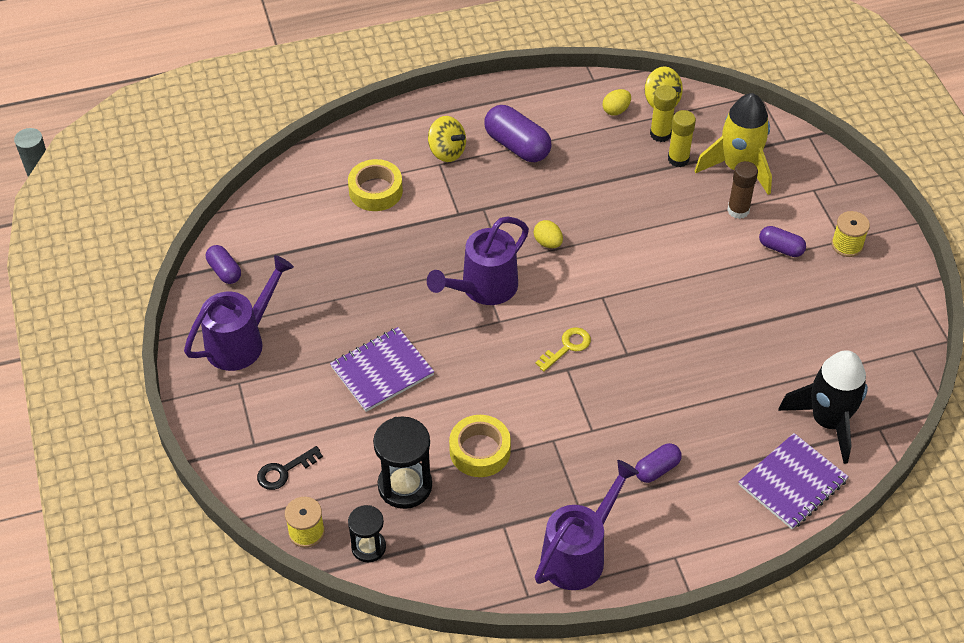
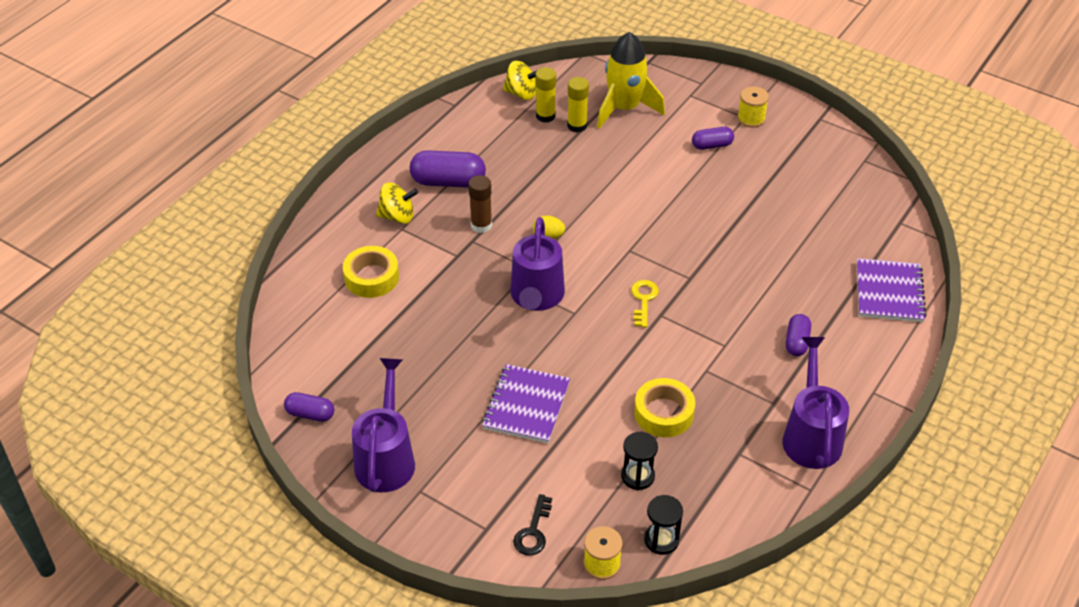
camera: 40 degrees left, 5 degrees down
black hourglass [373,416,432,509] -> black hourglass [621,432,658,490], size x0.62
yellow egg [603,89,631,116] -> none
brown glue stick [727,161,758,219] -> brown glue stick moved to [468,175,492,233]
black rocket [778,350,868,464] -> none

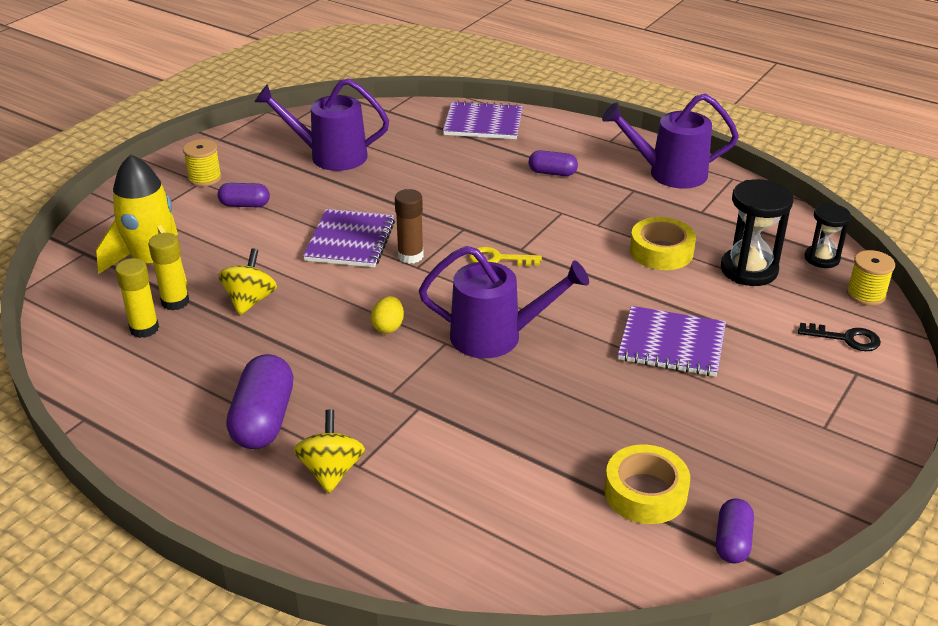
camera: 90 degrees left, 10 degrees down
yellow tape [343,246,399,298] -> yellow tape moved to [604,445,690,524]
purple watering can [352,358,415,492] -> purple watering can moved to [255,78,389,171]
brown glue stick [468,175,492,233] -> brown glue stick moved to [395,189,424,264]
yellow spinning top [503,61,537,100] -> yellow spinning top moved to [218,248,277,315]
black hourglass [621,432,658,490] -> black hourglass [721,179,793,286], size x1.61
purple capsule [692,127,734,150] -> purple capsule turned 75 degrees counterclockwise [218,183,270,207]
none -> purple notebook [303,209,395,268]

